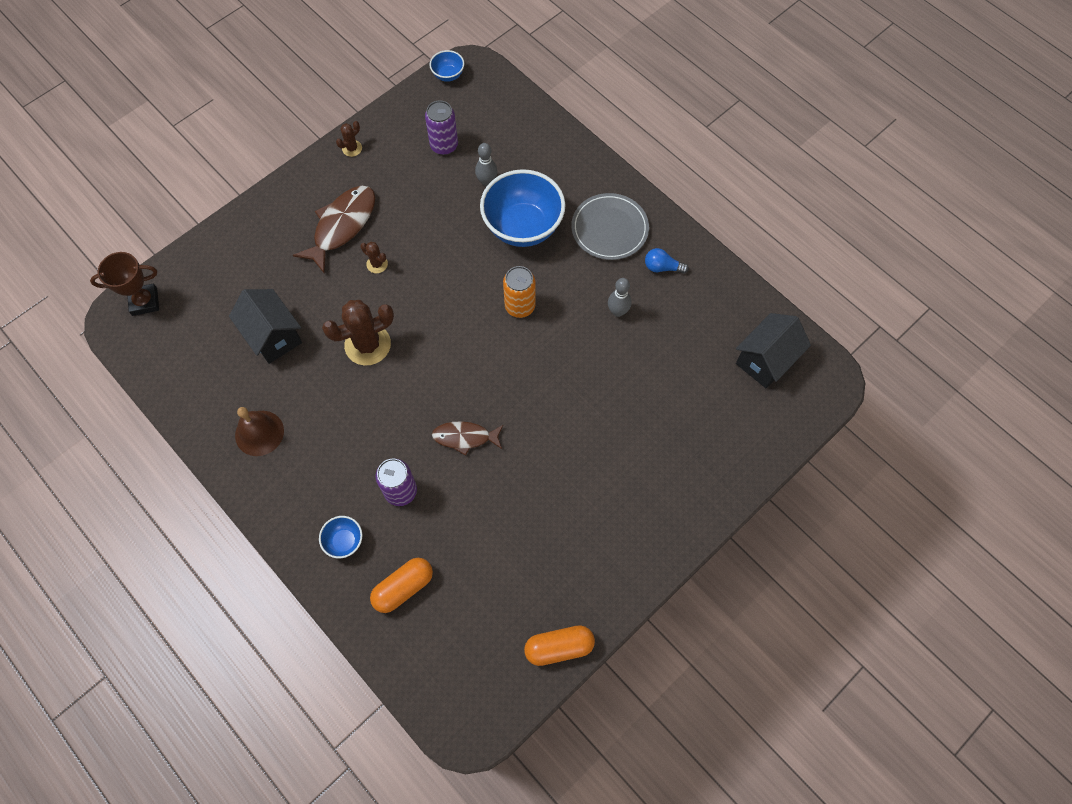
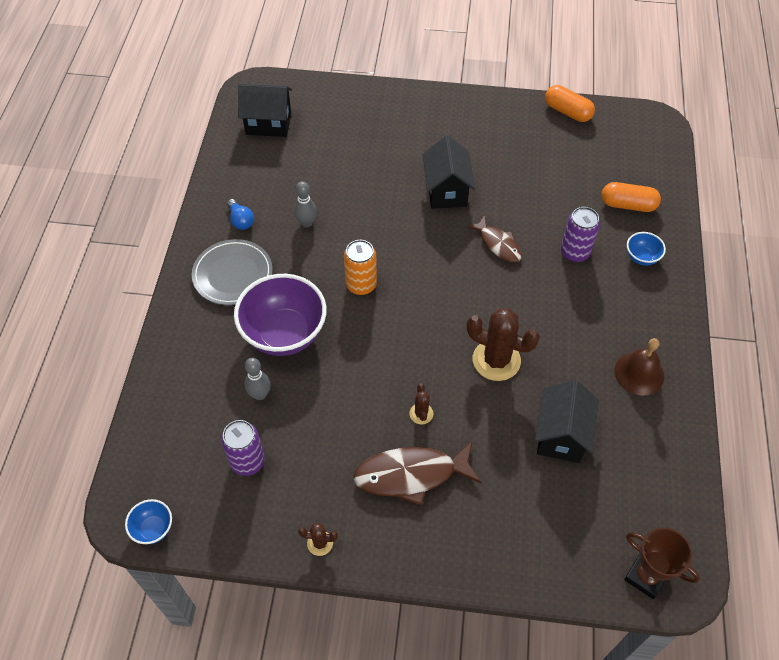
camera: 130 degrees left, 10 degrees down
blue bowl [480,169,565,247] -> purple bowl [234,274,327,356]
none -> black house [423,136,475,209]

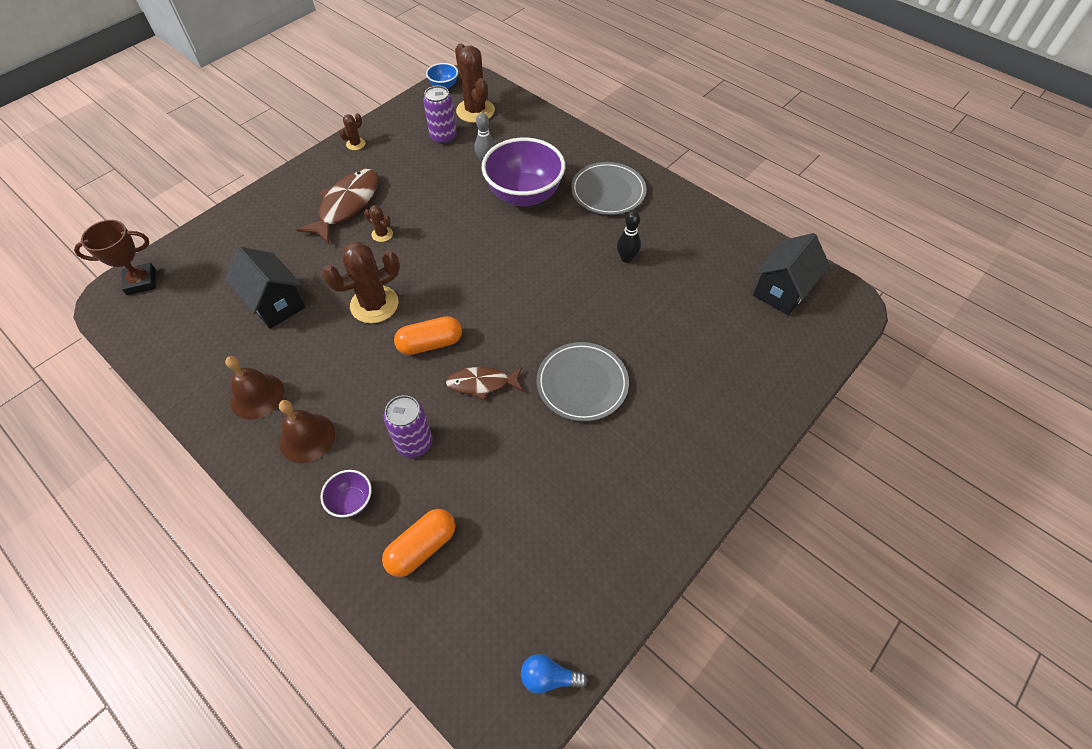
camera: 125 degrees right, 0 degrees up
blue light bulb [227,199,254,230] -> blue light bulb moved to [521,654,588,694]
grey bowling pin [294,181,317,227] -> black bowling pin [617,211,641,263]
orange can [344,240,377,295] -> none
black house [423,136,475,209] -> grey plate [537,342,629,422]
orange capsule [545,85,595,122] -> orange capsule moved to [394,316,462,355]
blue bowl [627,232,666,266] -> purple bowl [320,470,372,518]
none -> brown bell [279,400,335,463]
none -> brown cactus [455,43,495,123]

